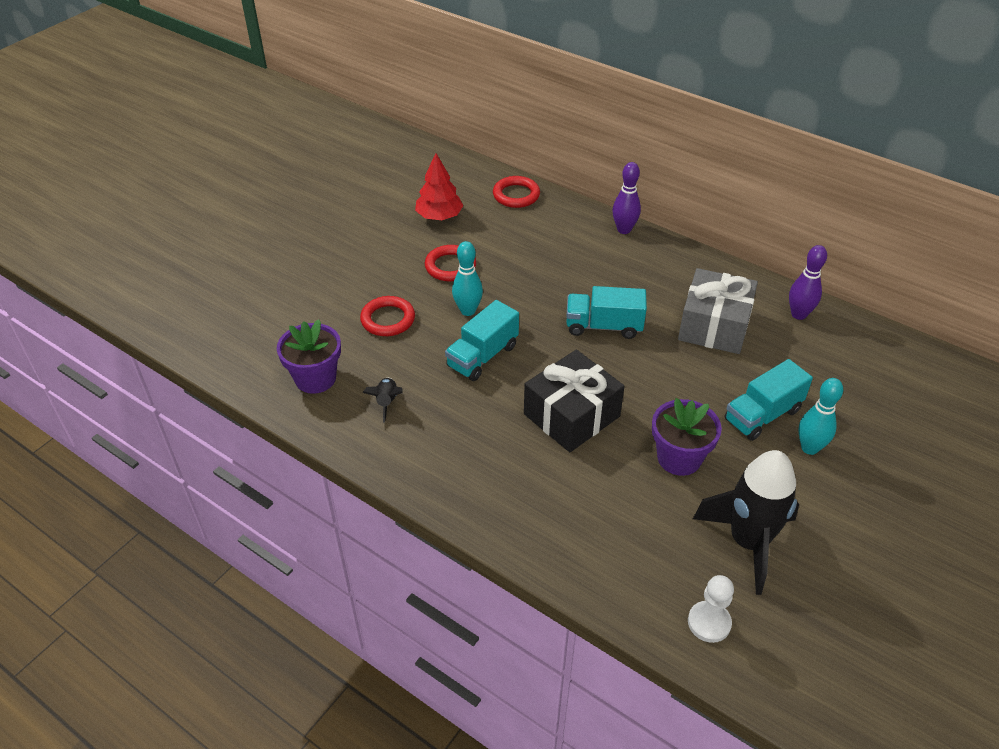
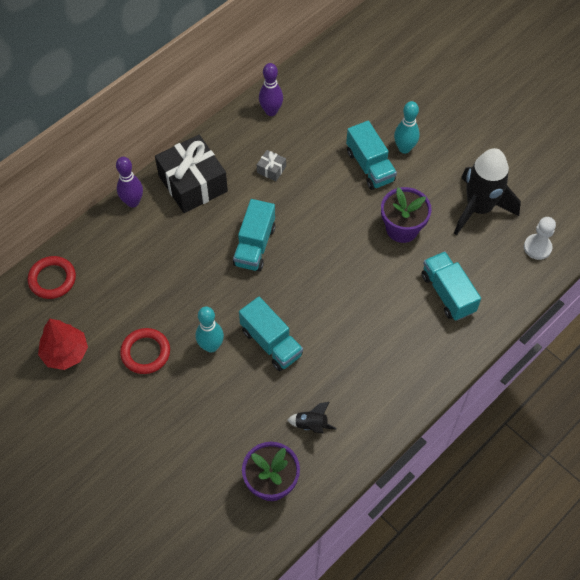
camera: 80 degrees left, 15 degrees up
red ring [360,296,415,336] -> none
black gift [524,350,625,452] -> black gift moved to [155,135,228,213]
grey gift [678,268,758,354] -> grey gift [257,150,286,181], size x0.42
none -> turquoise truck [421,251,481,321]

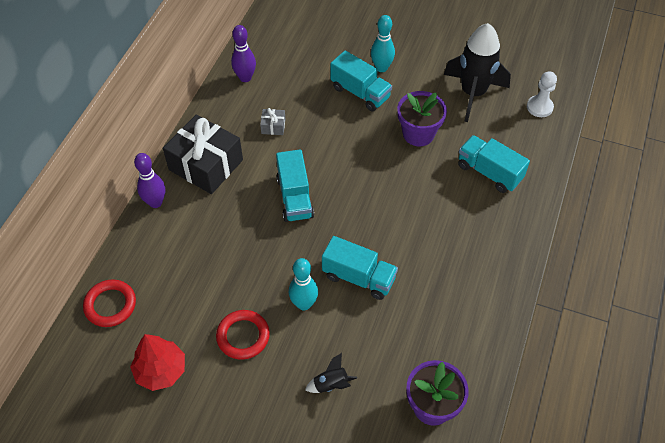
camera: 25 degrees left, 5 degrees down
black rocket [287,402,336,433] -> black rocket moved to [305,353,357,393]

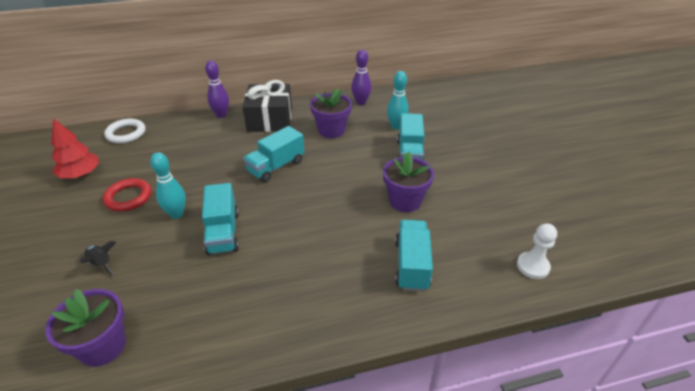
camera: 55 degrees right, 15 degrees down
red ring [83,279,136,327] -> white ring [104,119,145,144]
grey gift [260,108,286,135] -> purple flower pot [310,88,352,138]
turquoise bowling pin [371,15,395,72] -> turquoise bowling pin moved to [387,71,409,130]
black rocket [444,23,511,122] -> none

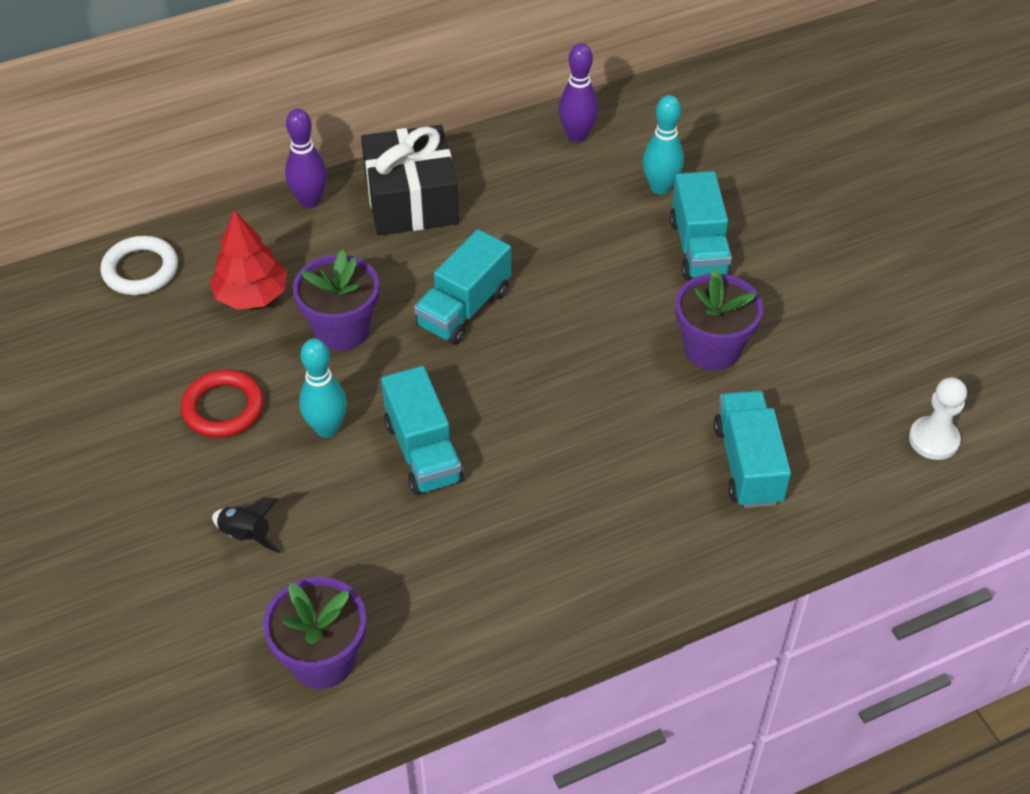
camera: 10 degrees left, 10 degrees up
red tree [51,118,99,178] -> red tree moved to [210,210,287,310]
purple flower pot [310,88,352,138] -> purple flower pot moved to [293,250,379,351]

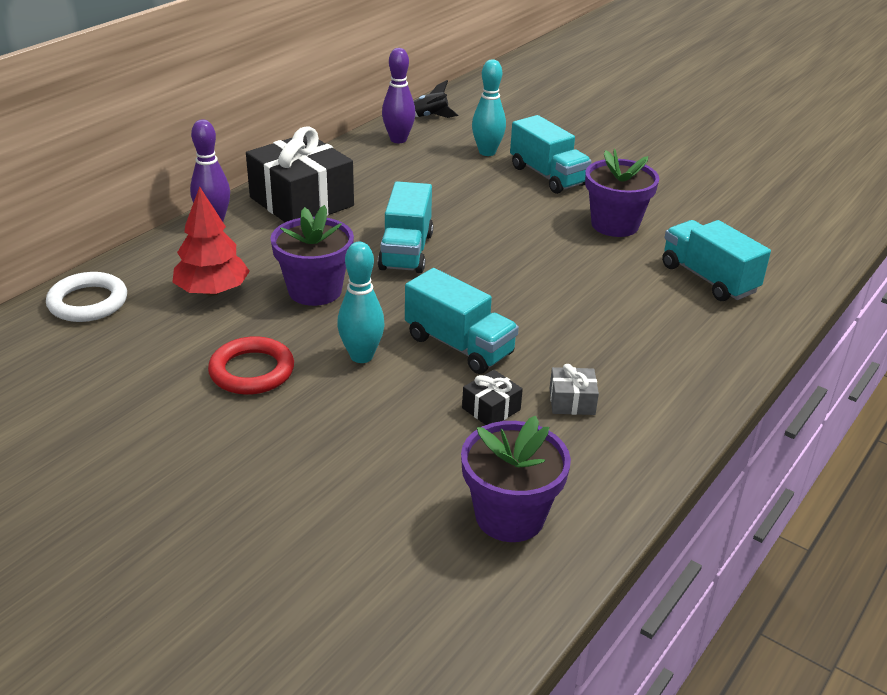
camera: 30 degrees left, 15 degrees down
black rocket [212,497,282,553] -> black rocket moved to [414,80,458,118]
white pawn [909,377,967,460] -> none
none -> black gift [462,370,523,425]
none -> grey gift [550,364,599,415]

